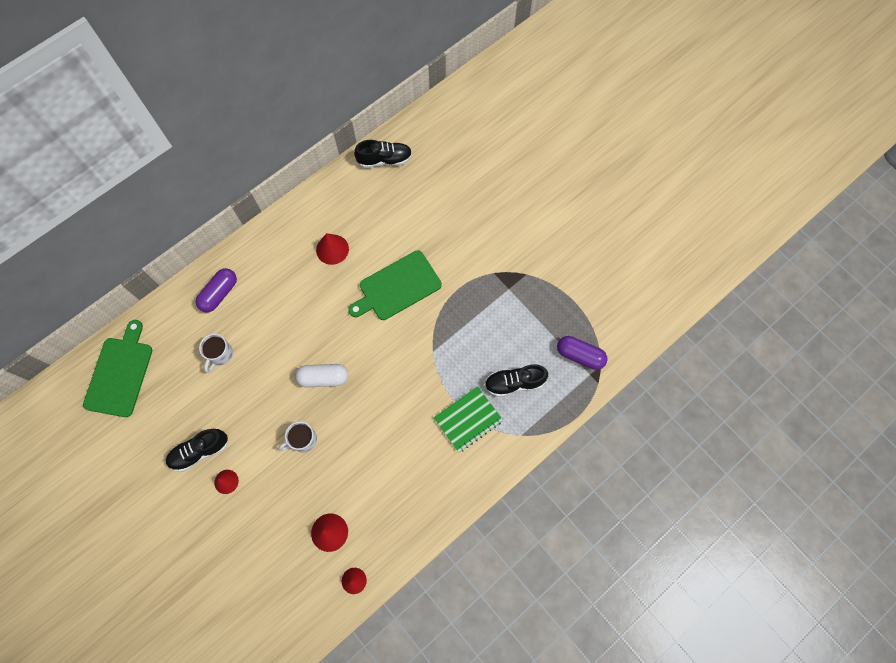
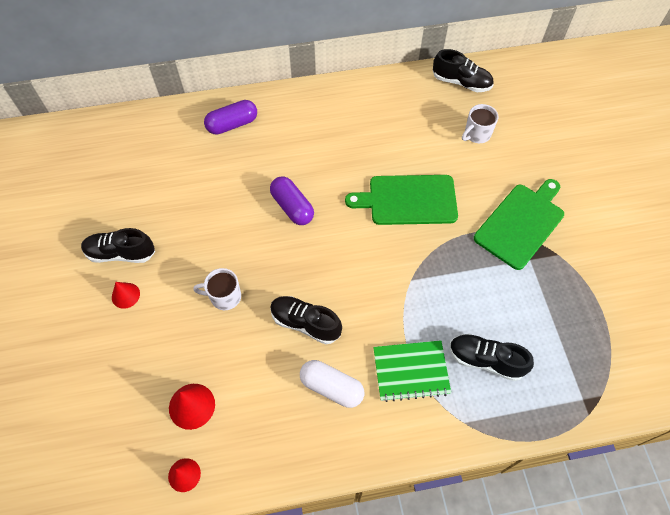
camera: 30 degrees right, 10 degrees down
green cutting board [83,320,152,417] -> green cutting board moved to [474,179,564,270]
white mug [199,334,233,373] -> white mug moved to [462,104,498,143]
white capsule [295,364,348,387] -> white capsule moved to [300,360,364,408]
red cone [316,233,349,265] -> none
purple capsule [557,336,607,370] -> purple capsule moved to [270,176,314,225]
none -> black shoe [270,296,342,344]

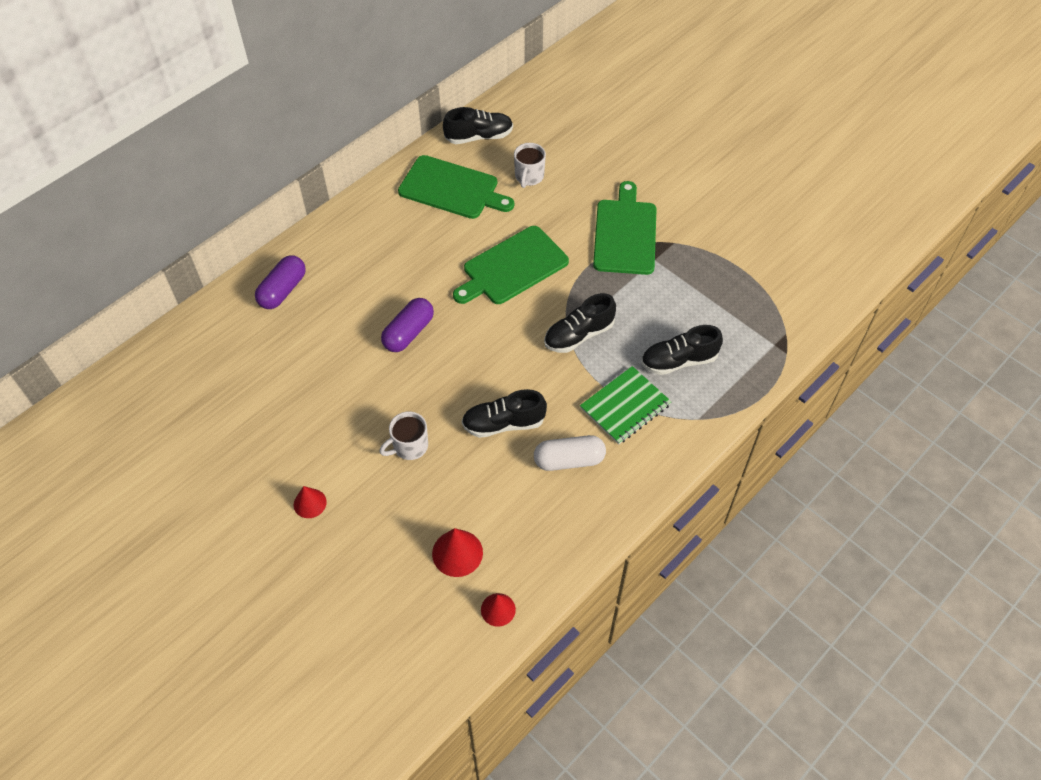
camera: 35 degrees left, 5 degrees down
black shoe [81,228,155,263] -> black shoe moved to [544,293,616,353]
purple capsule [270,176,314,225] -> purple capsule turned 75 degrees counterclockwise [381,298,434,352]
none -> green cutting board [398,155,514,219]

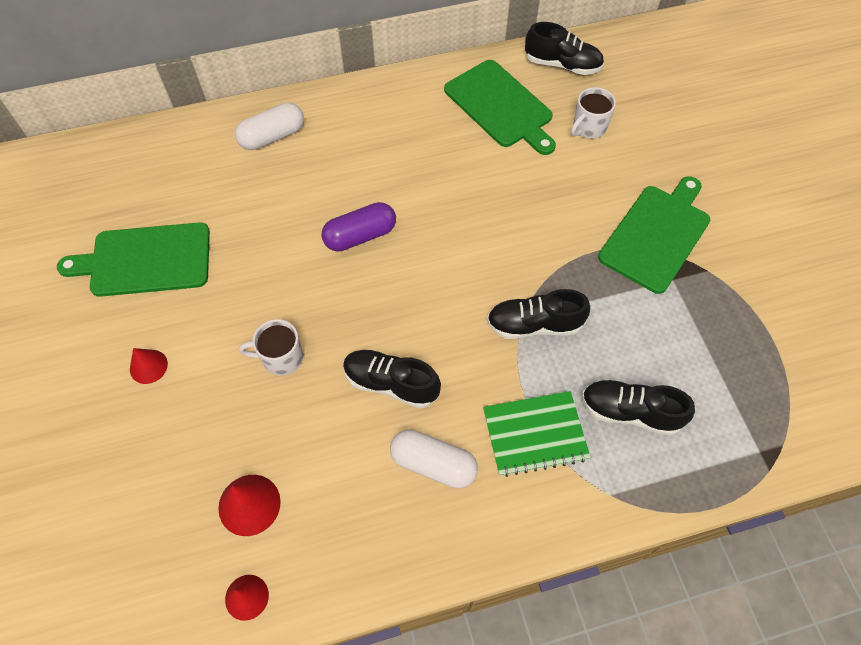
camera: 30 degrees right, 5 degrees up
purple capsule [255,255,306,309] -> white capsule [235,102,304,150]
green cutting board [453,226,569,304] -> green cutting board moved to [57,222,210,297]

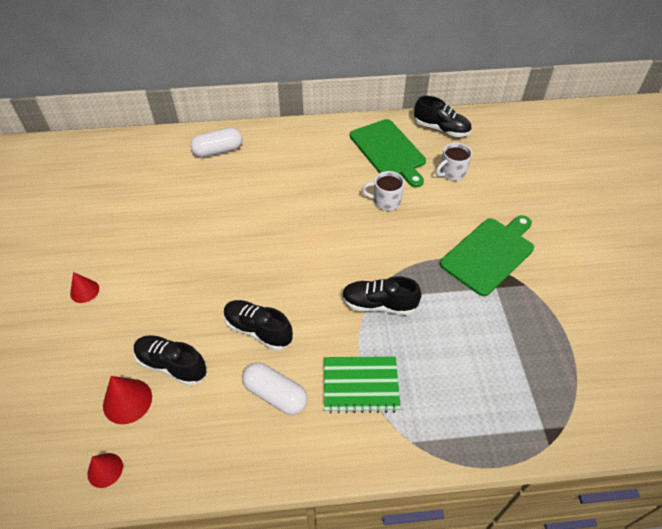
camera: 10 degrees right, 10 degrees down
green cutting board [57,222,210,297] -> none
white mug [239,319,303,376] -> white mug moved to [362,171,404,211]
purple capsule [321,202,396,251] -> none
black shoe [582,379,695,436] -> black shoe moved to [134,335,207,386]

